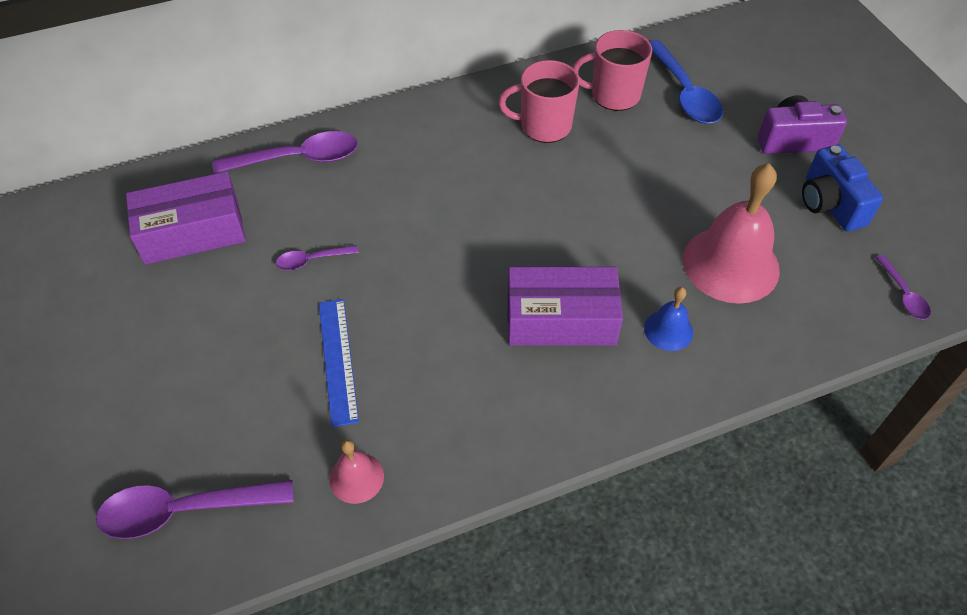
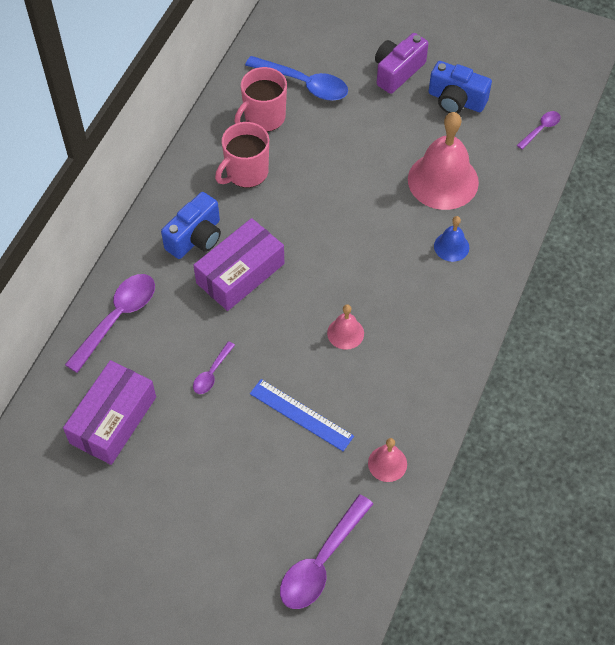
camera: 45 degrees left, 5 degrees up
purple box [508,267,623,346] -> purple box moved to [193,218,284,311]
purple spoon [875,255,931,319] -> purple spoon turned 75 degrees counterclockwise [517,111,561,150]
none -> blue camera [161,192,221,259]
none -> pink bell [327,304,364,350]

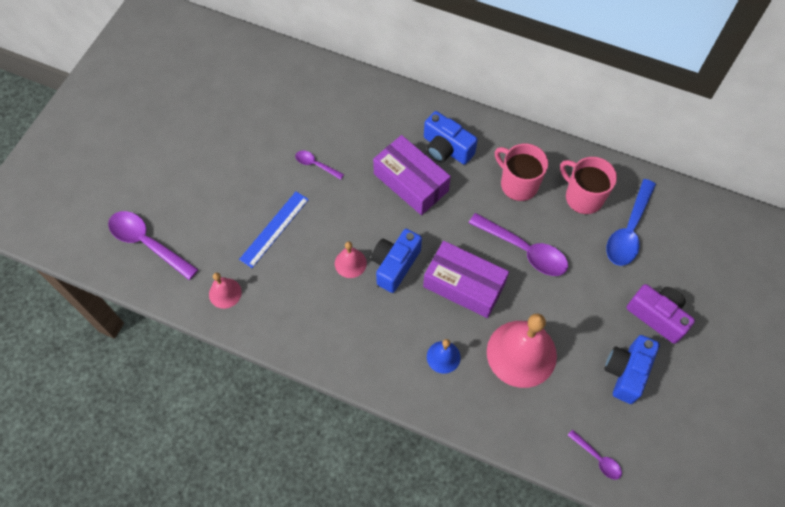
camera: 90 degrees right, 5 degrees up
purple box [63,360,156,465] -> purple box moved to [423,241,509,318]
purple spoon [65,274,155,373] -> purple spoon moved to [469,213,568,276]
none -> blue camera [371,229,422,293]

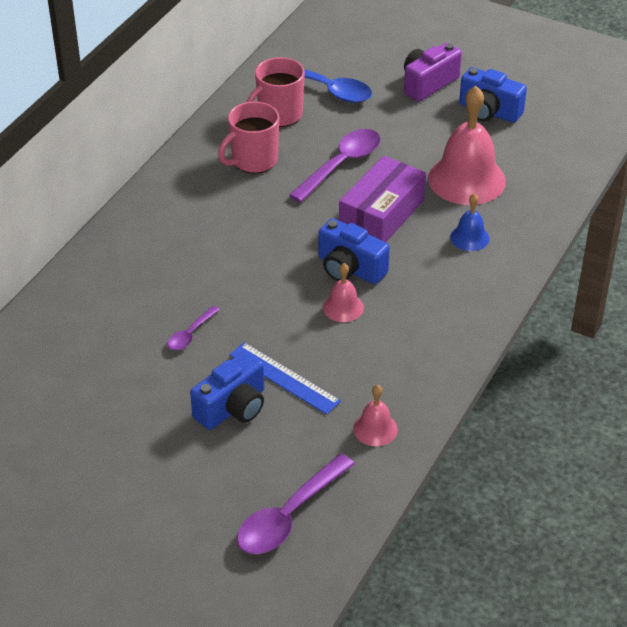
camera: 85 degrees left, 20 degrees down
purple box [373,135,451,215] -> none
blue camera [424,111,478,165] -> blue camera moved to [190,351,264,430]
purple spoon [568,430,622,480] -> none

